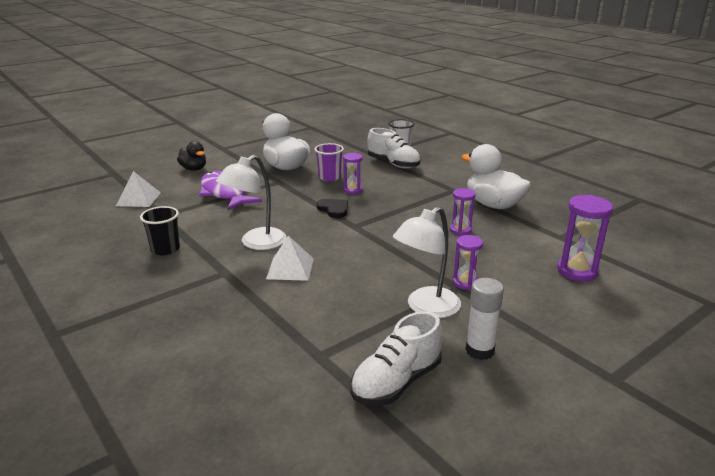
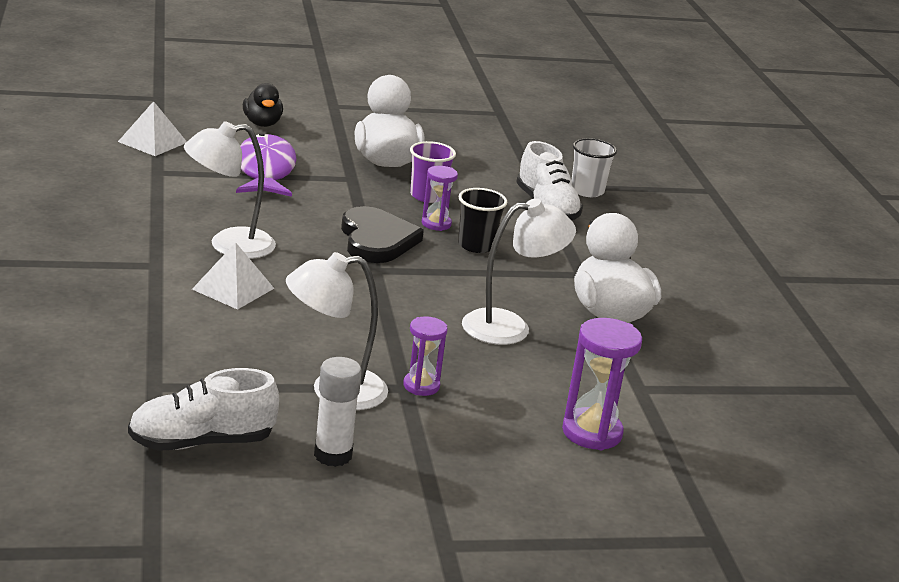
camera: 25 degrees right, 0 degrees up
black cup [140,206,180,255] -> black cup moved to [458,188,507,253]
black heart [317,199,348,218] -> black heart [341,206,424,263], size x1.69
purple hourglass [450,188,476,235] -> white lamp [462,198,576,345]

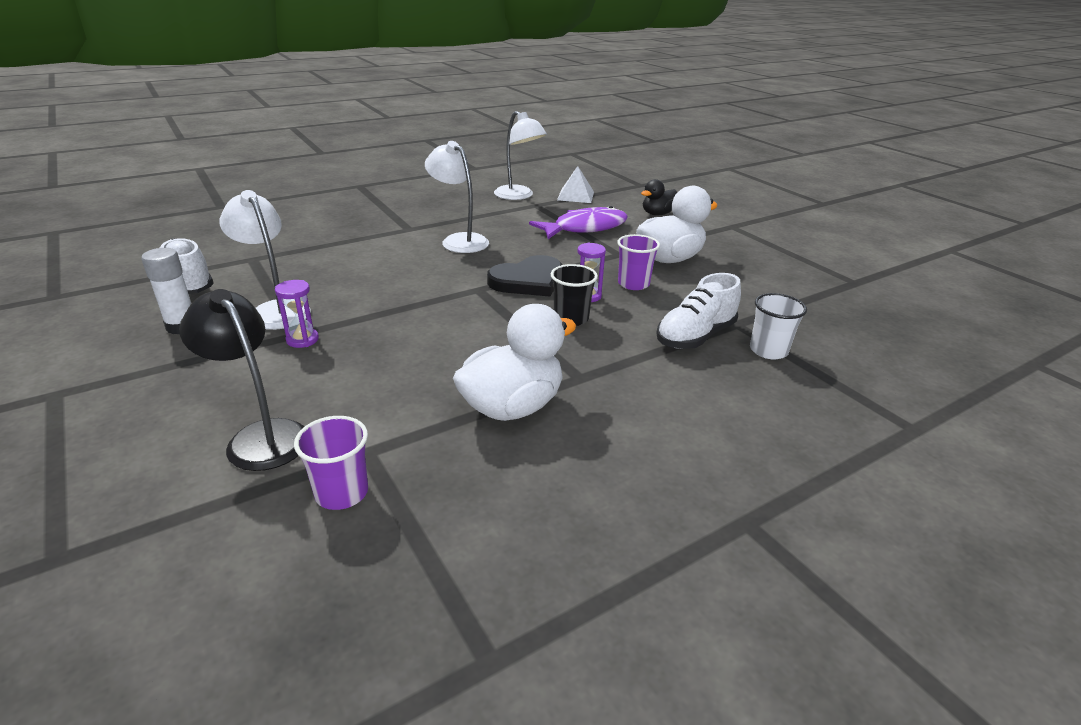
camera: 70 degrees right, 5 degrees up
white pyramid [192,242,274,310] -> none
white lamp [462,198,576,345] -> white lamp moved to [494,111,547,200]
purple hourglass [562,318,642,450] -> black lamp [179,289,305,471]
none -> purple cup [294,416,368,510]

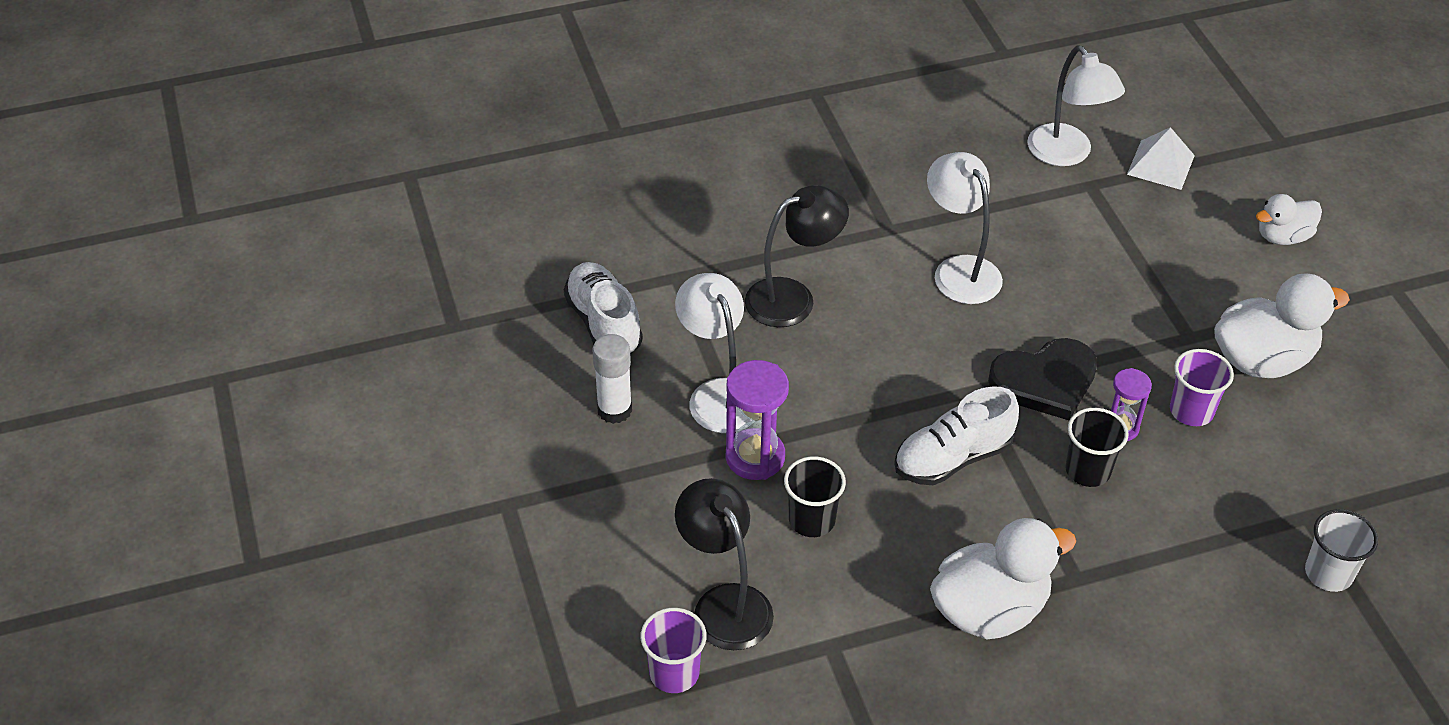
camera: 15 degrees right, 15 degrees up
purple hourglass [275,280,319,348] -> purple hourglass [726,360,789,480], size x1.61
purple cup [294,416,368,510] -> purple cup moved to [641,608,707,693]
purple fish [529,206,628,239] -> none
black duck [641,179,677,215] -> white duck [1256,194,1322,245]
white shoe [656,273,741,349] -> white shoe moved to [894,386,1019,485]
none -> black lamp [745,185,849,327]
none -> black cup [784,456,846,537]

